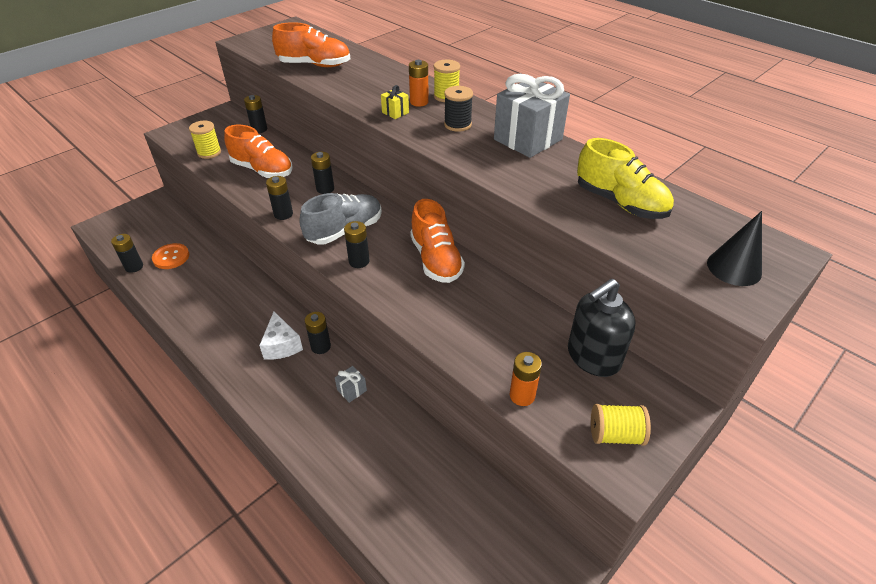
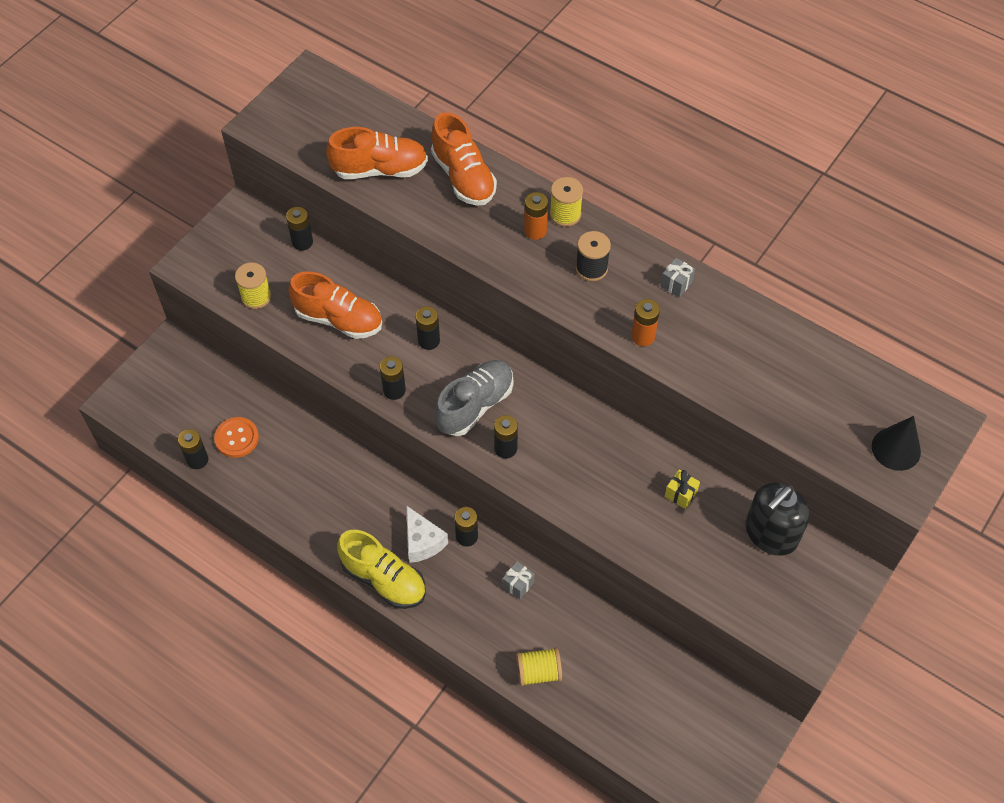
camera: 10 degrees left, 15 degrees up
yellow gift [381,85,409,119] -> yellow gift moved to [665,469,700,509]
orange shoe [410,199,465,283] -> orange shoe moved to [431,112,497,206]
grey gift [494,74,570,158] -> grey gift [660,258,695,298], size x0.42
orange battery [510,352,542,406] -> orange battery moved to [631,299,660,346]
yellow shoe [577,138,674,219] -> yellow shoe moved to [337,530,426,609]
yellow spool [591,404,651,445] -> yellow spool moved to [516,648,562,686]

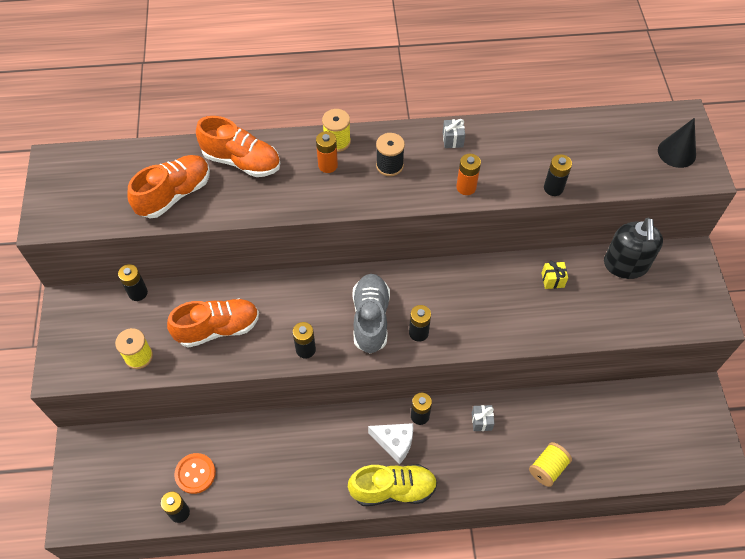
camera: 40 degrees left, 0 degrees up
black battery [416,306,440,350] -> black battery moved to [544,154,572,196]

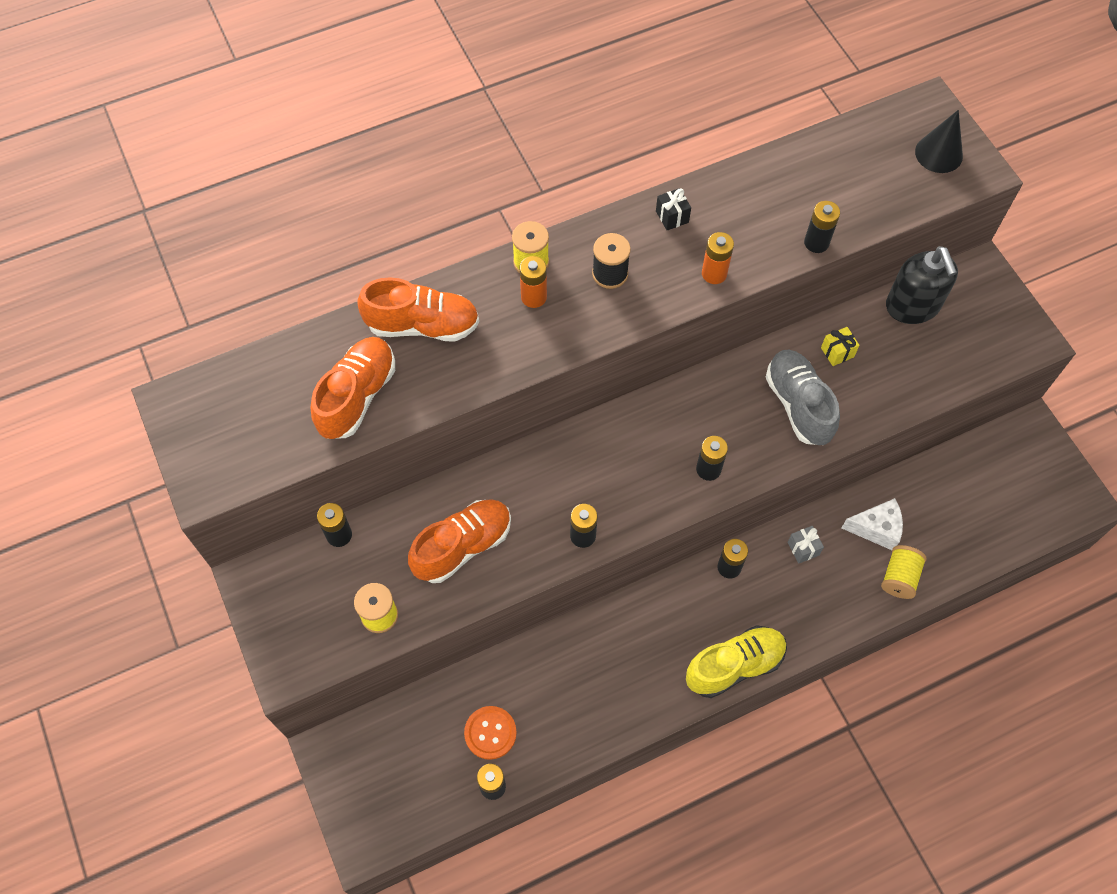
camera: 20 degrees left, 5 degrees up
grey shoe [352,274,390,354] -> grey shoe moved to [766,350,840,445]
white cheese [368,423,413,464] -> white cheese moved to [842,498,903,550]
grey gift [443,119,465,148] -> black gift [656,188,691,230]

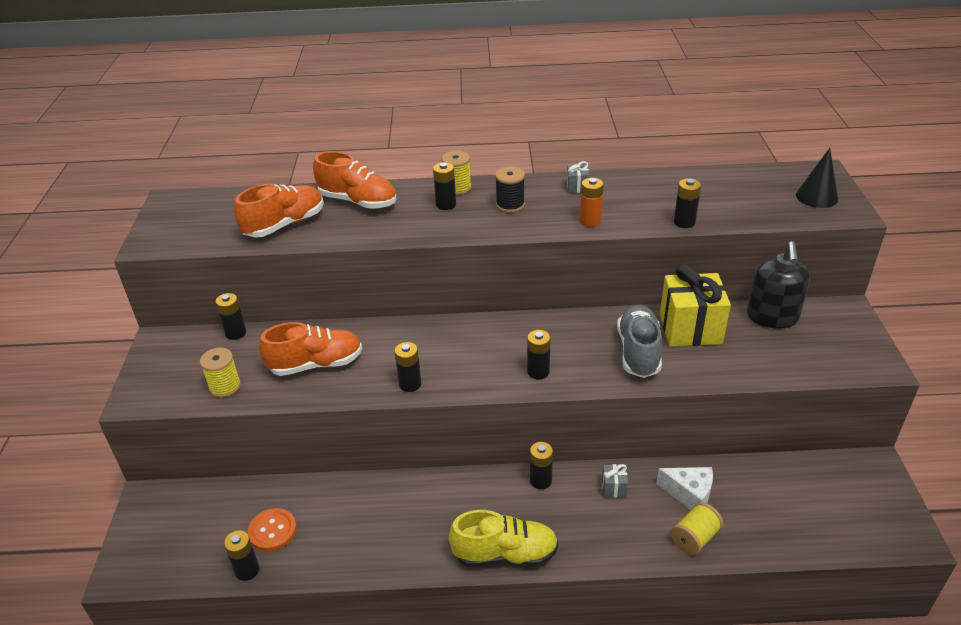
camera: 25 degrees right, 25 degrees down
orange battery [520,256,547,308] -> black battery [433,162,456,210]
black gift [656,188,691,230] -> grey gift [567,161,589,193]
yellow gift [821,327,859,366] -> yellow gift [660,264,731,346], size x2.38

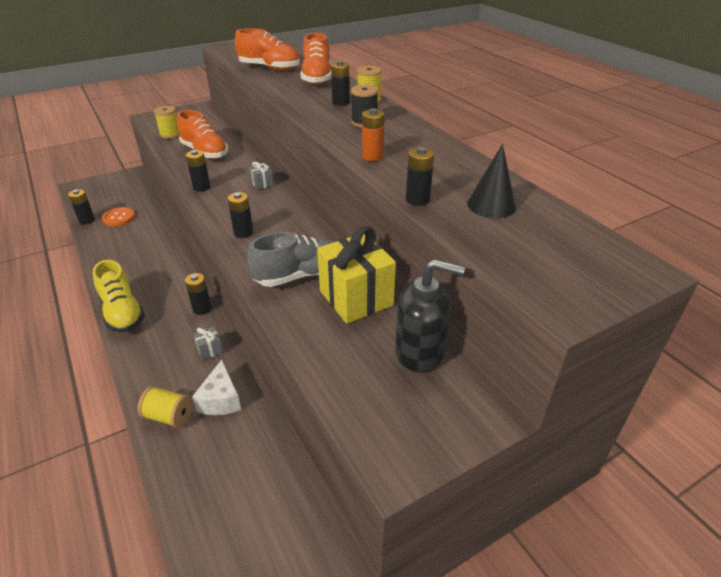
camera: 60 degrees right, 0 degrees up
black battery [215,293,246,340] -> none
grey gift [567,161,589,193] -> grey gift moved to [249,162,274,190]
black soap dispenser [747,241,810,329] -> black soap dispenser turned 150 degrees counterclockwise [395,259,465,373]
black cone [796,148,838,208] -> black cone moved to [467,144,516,218]

